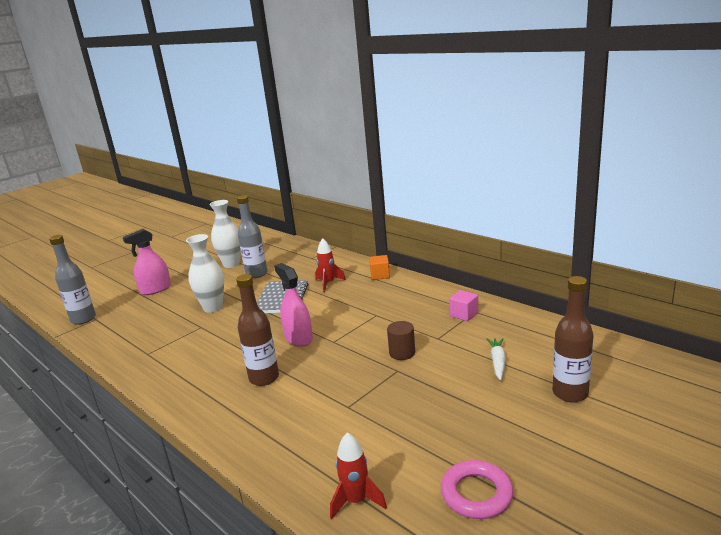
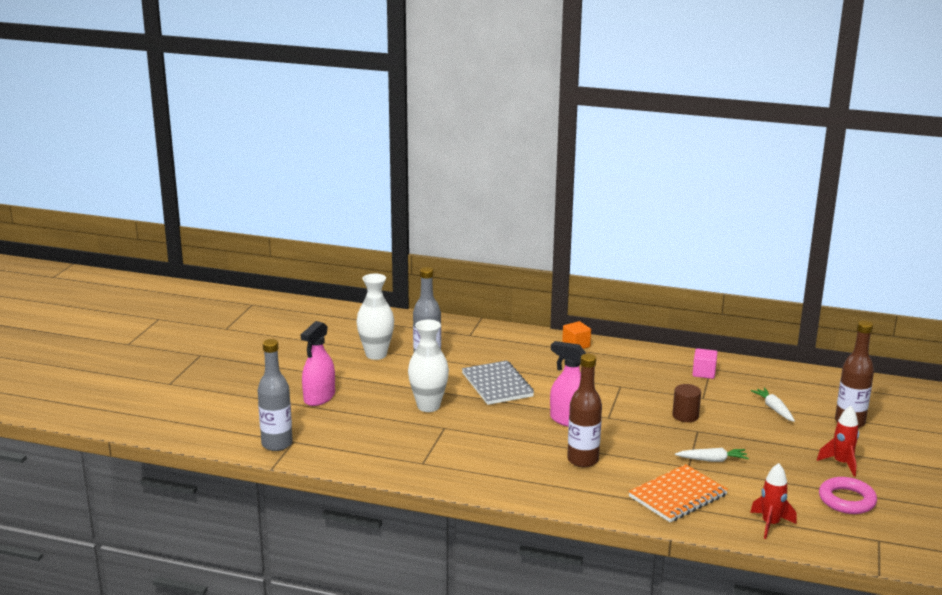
camera: 30 degrees left, 0 degrees up
red rocket [315,238,346,292] -> red rocket moved to [817,406,859,477]
none -> orange notebook [628,464,728,522]
none -> white carrot [675,448,749,462]

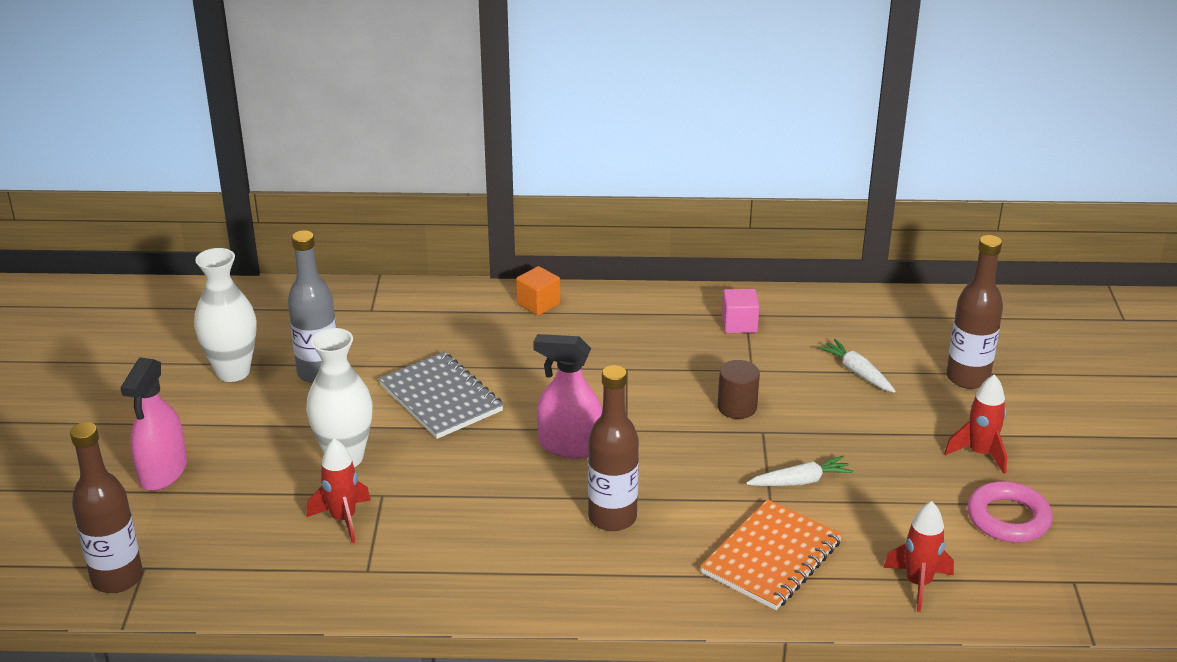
camera: 15 degrees left, 10 degrees up
grey bottle [258,339,293,451] -> brown bottle [70,422,143,593]
none -> red rocket [307,438,371,543]

